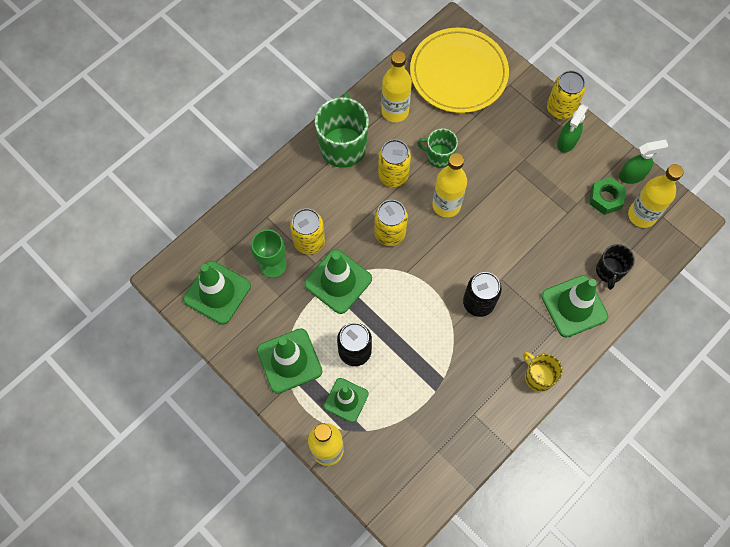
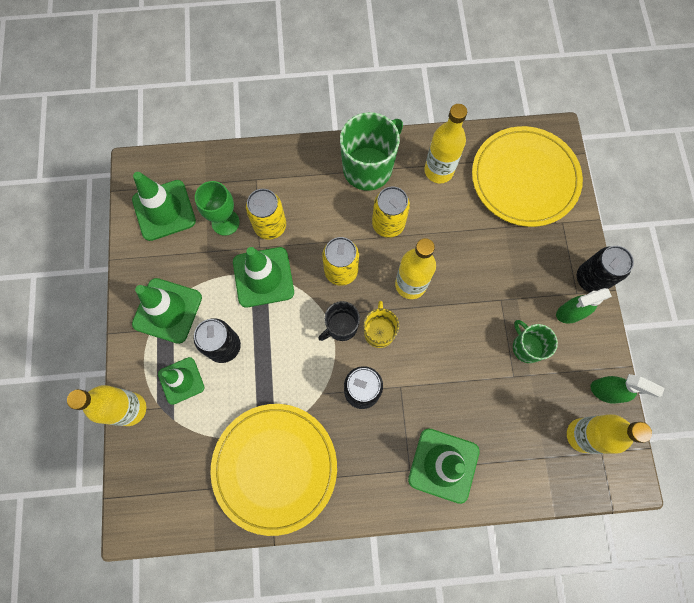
camera: 40 degrees right, 5 degrees up
green mug [417,128,458,168] -> green mug moved to [513,320,558,363]
yellow mug [523,352,563,392] -> yellow mug moved to [364,301,399,348]
yellow can [547,71,586,119] -> black can [577,246,634,293]
green nut [589,177,626,215] -> none
black mug [596,244,635,290] -> black mug moved to [318,301,360,341]
none -> yellow plate [210,404,337,536]

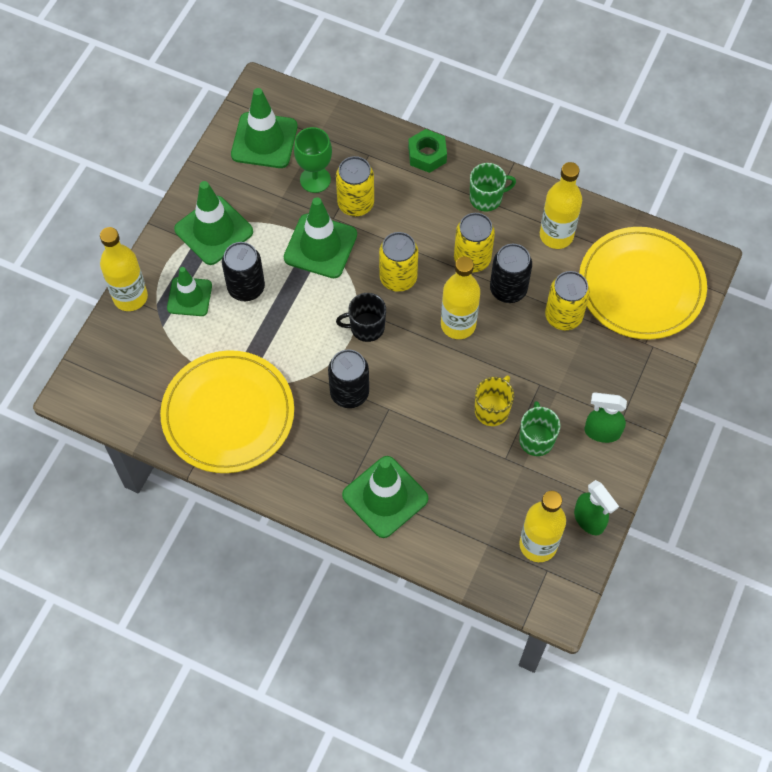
camera: 30 degrees right, 10 degrees down
green mug [340,112,403,191] -> green mug [470,163,516,212], size x0.57
yellow mug [364,301,399,348] -> yellow mug moved to [475,375,514,426]
black can [577,246,634,293] -> black can moved to [490,244,532,303]
none -> green nut [408,129,447,173]
none -> yellow can [545,271,590,330]

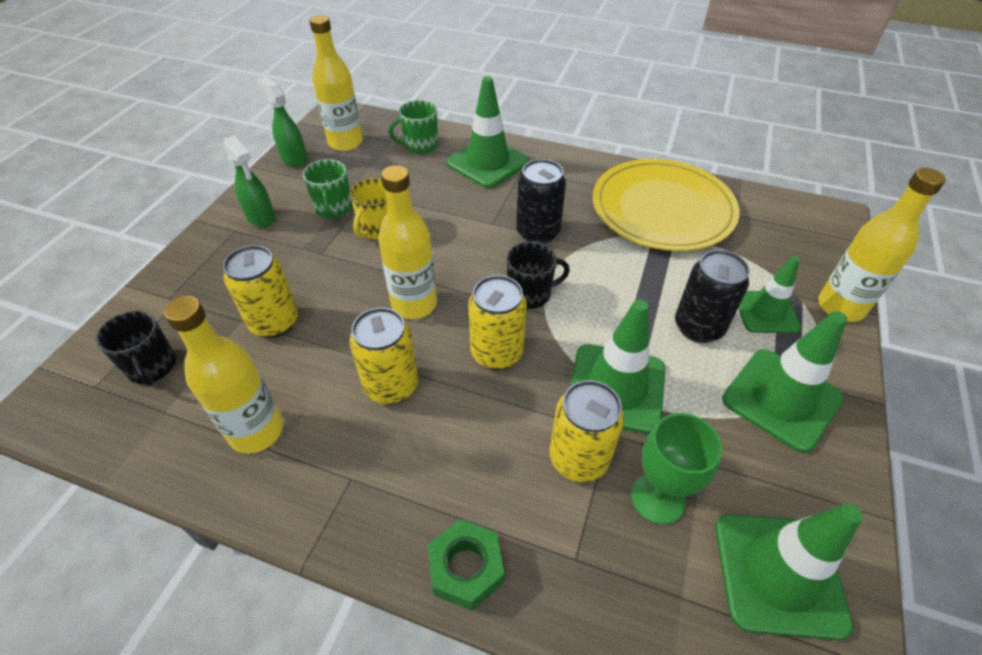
camera: 175 degrees right, 15 degrees down
green mug [470,163,516,212] -> green mug moved to [389,100,438,154]
black can [490,244,532,303] -> none
yellow plate [579,227,707,340] -> black mug [96,310,176,386]
green spray bottle [585,392,627,443] -> green spray bottle turned 45 degrees clockwise [223,135,275,228]

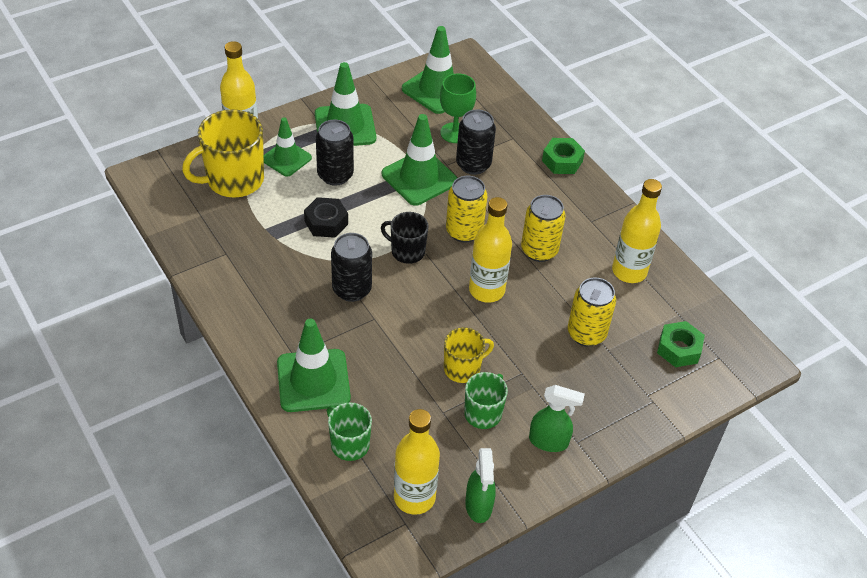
camera: 145 degrees left, 0 degrees up
black mug [96,310,176,386] -> green nut [657,321,705,367]
green spray bottle [223,135,275,228] -> green spray bottle turned 105 degrees clockwise [529,385,585,452]
green mug [389,100,438,154] -> green mug turned 150 degrees counterclockwise [327,403,372,461]
yellow can [550,380,624,482] -> black can [456,109,496,175]
yellow plate [593,159,740,251] -> none
none -> yellow mug [182,109,264,198]
none -> black nut [304,197,348,238]

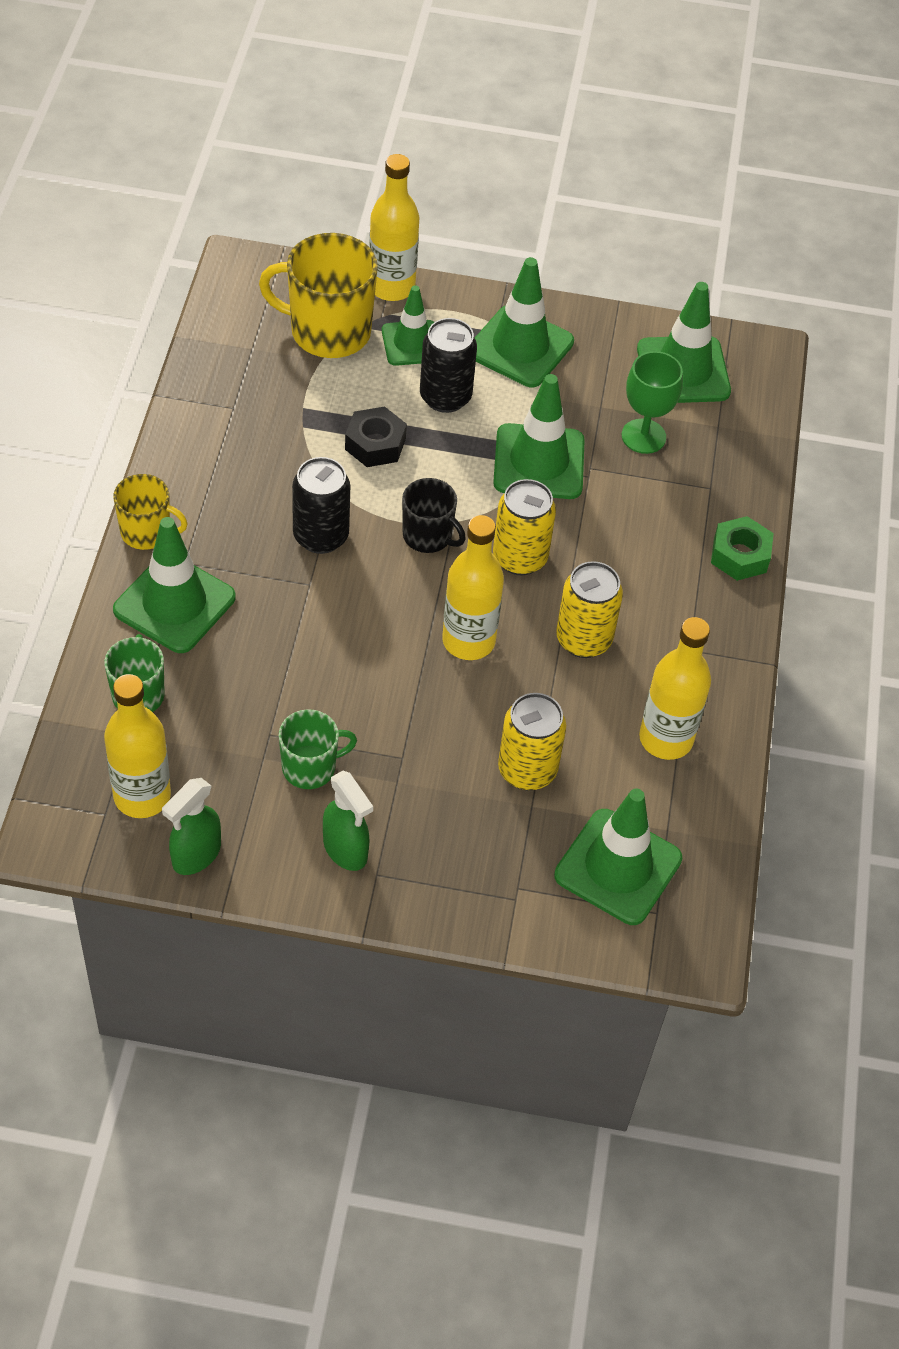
camera: 40 degrees right, 5 degrees up
black mug [381,212,429,264] -> black mug turned 150 degrees clockwise [402,478,466,553]
yellow mug [444,327,494,383] -> yellow mug moved to [113,474,188,550]
black can [456,109,496,175] -> none
green nut [657,321,705,367] -> green traffic cone [554,789,683,925]

